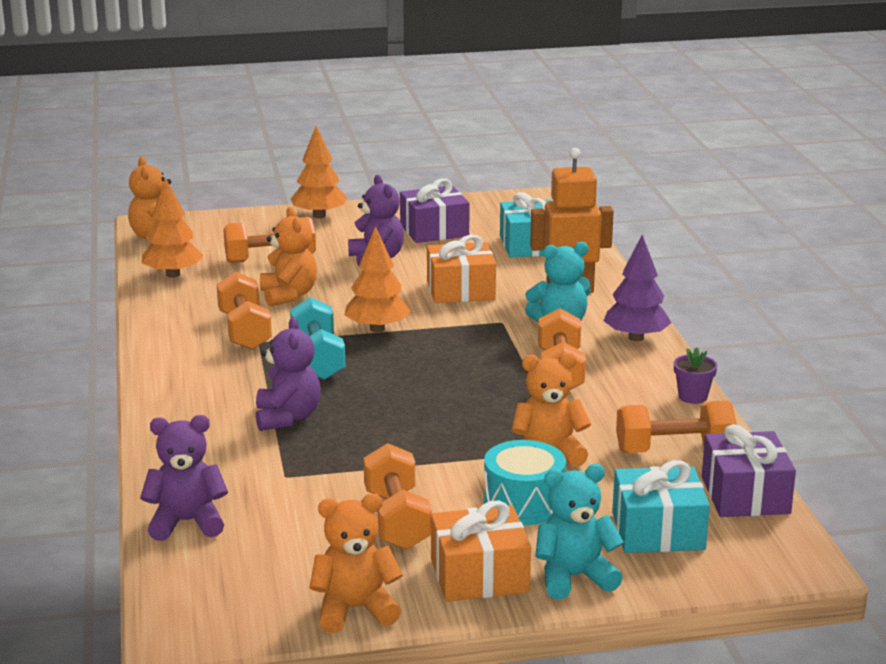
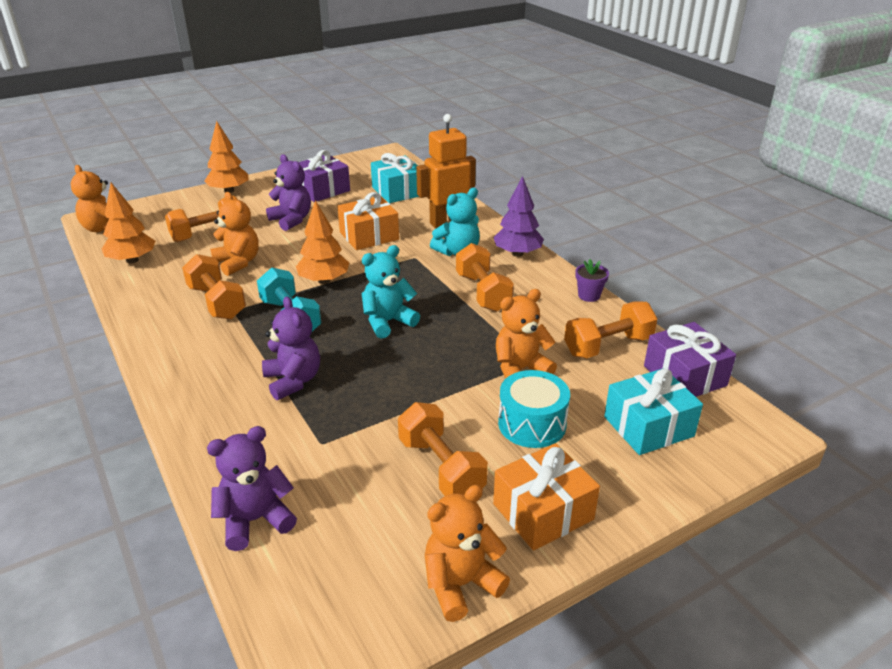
camera: 20 degrees left, 10 degrees up
turquoise teddy bear [535,464,624,599] -> turquoise teddy bear moved to [362,245,420,339]

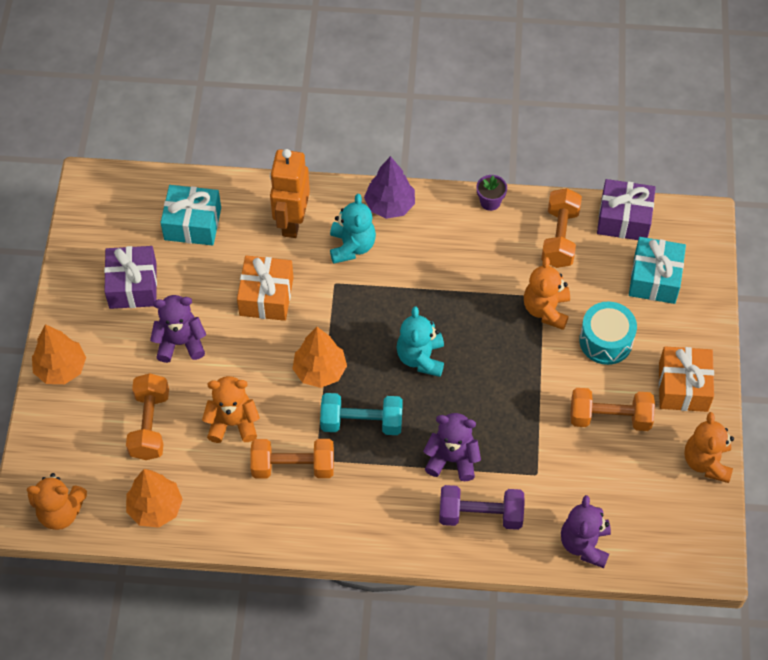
camera: 55 degrees left, 25 degrees up
orange dumbbell [456,243,514,312] -> none
none -> purple dumbbell [439,485,525,530]

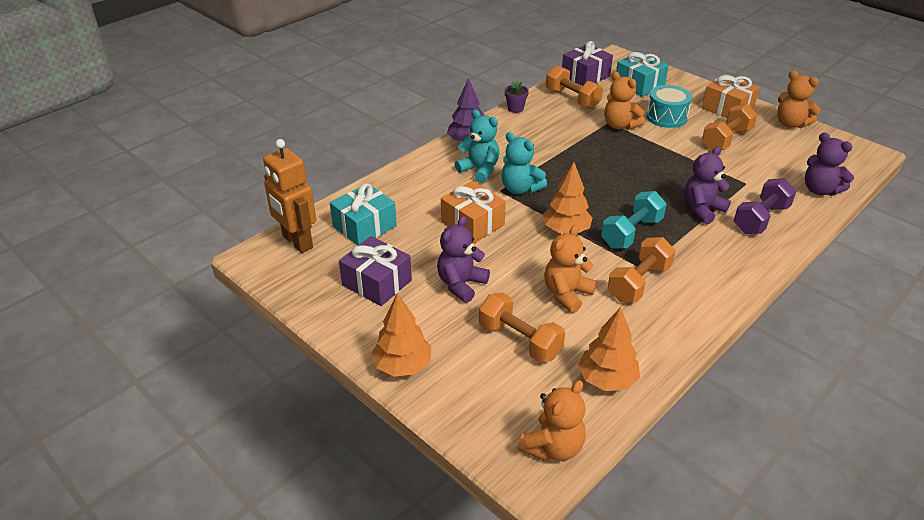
camera: 50 degrees left, 20 degrees down
orange robot [270,149,310,238] -> orange robot moved to [263,139,316,253]
turquoise teddy bear [397,307,444,377] -> turquoise teddy bear moved to [501,132,547,194]

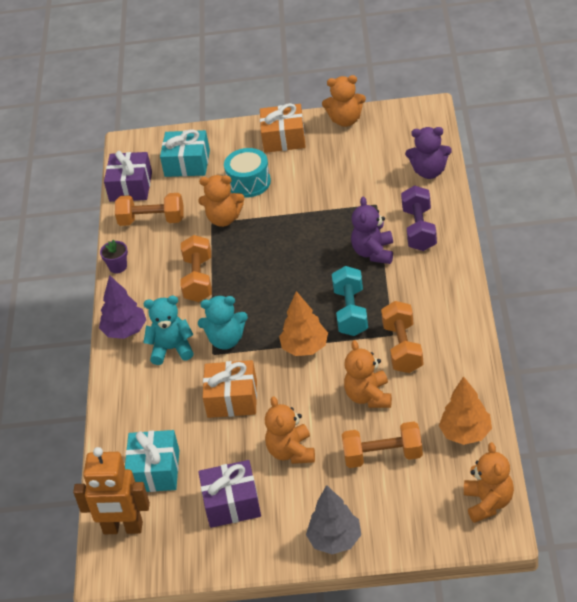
camera: 40 degrees left, 5 degrees up
orange tree [371,293,431,377] -> grey tree [306,485,361,554]
purple teddy bear [437,216,490,303] -> orange teddy bear [265,396,315,464]
orange dumbbell [702,104,757,151] -> orange dumbbell moved to [181,235,212,302]

